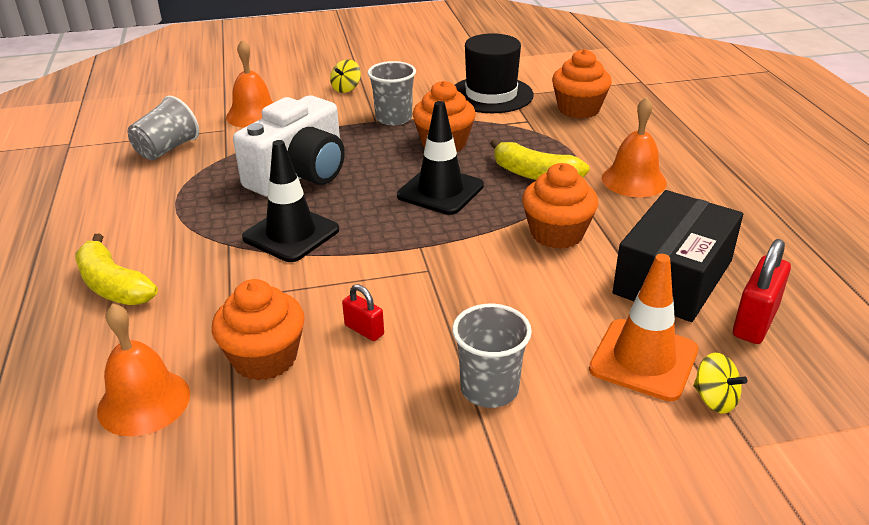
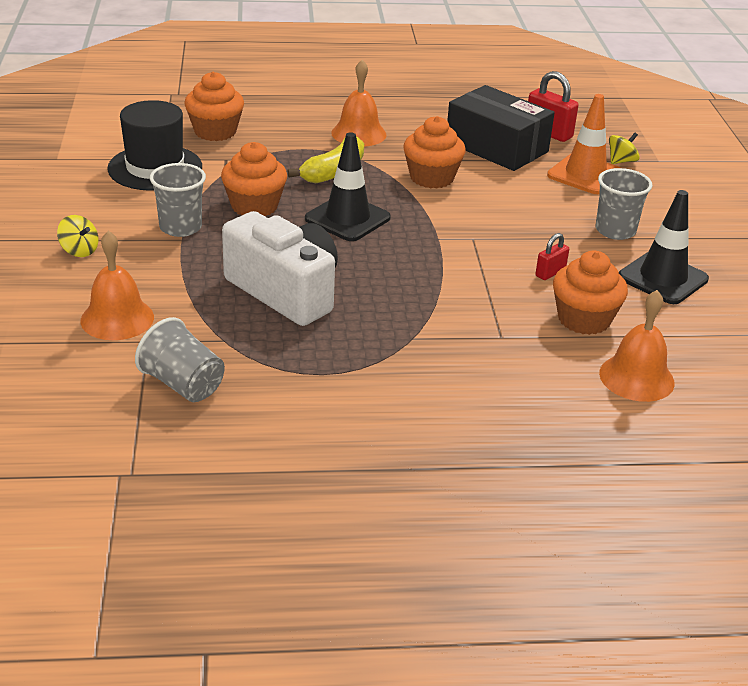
camera: 85 degrees left, 0 degrees up
yellow banana [75,233,158,305] -> none
black traffic cone [242,140,339,262] -> black traffic cone moved to [619,190,709,304]

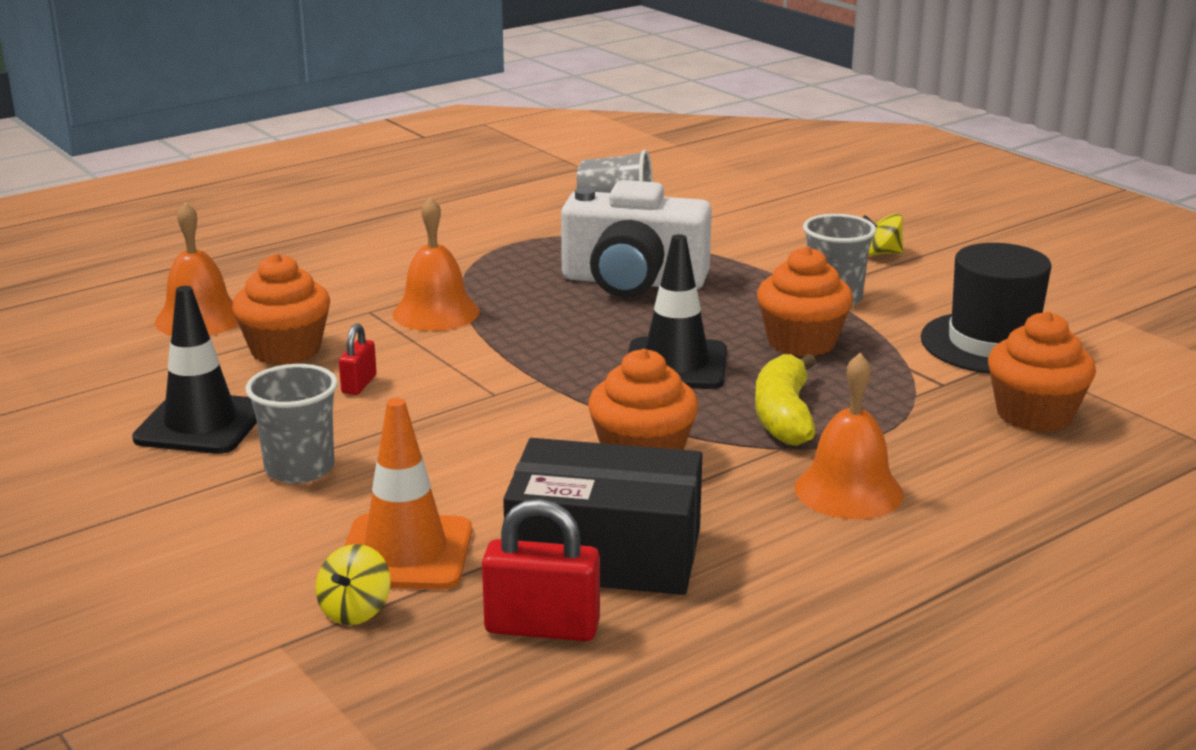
camera: 150 degrees right, 10 degrees down
orange bell [80,231,154,340] -> orange bell moved to [393,196,479,331]

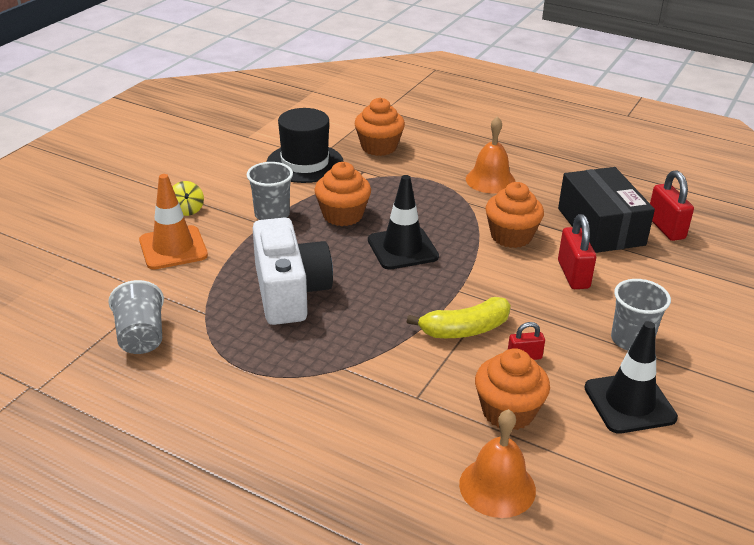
camera: 115 degrees left, 10 degrees up
yellow spinning top [316,544,391,625] -> none
orange traffic cone [344,398,472,590] -> orange traffic cone moved to [139,174,208,270]
orange bell [393,196,479,331] -> none
yellow banana [755,354,816,446] -> yellow banana moved to [407,297,511,338]
none -> red padlock [558,214,596,289]

